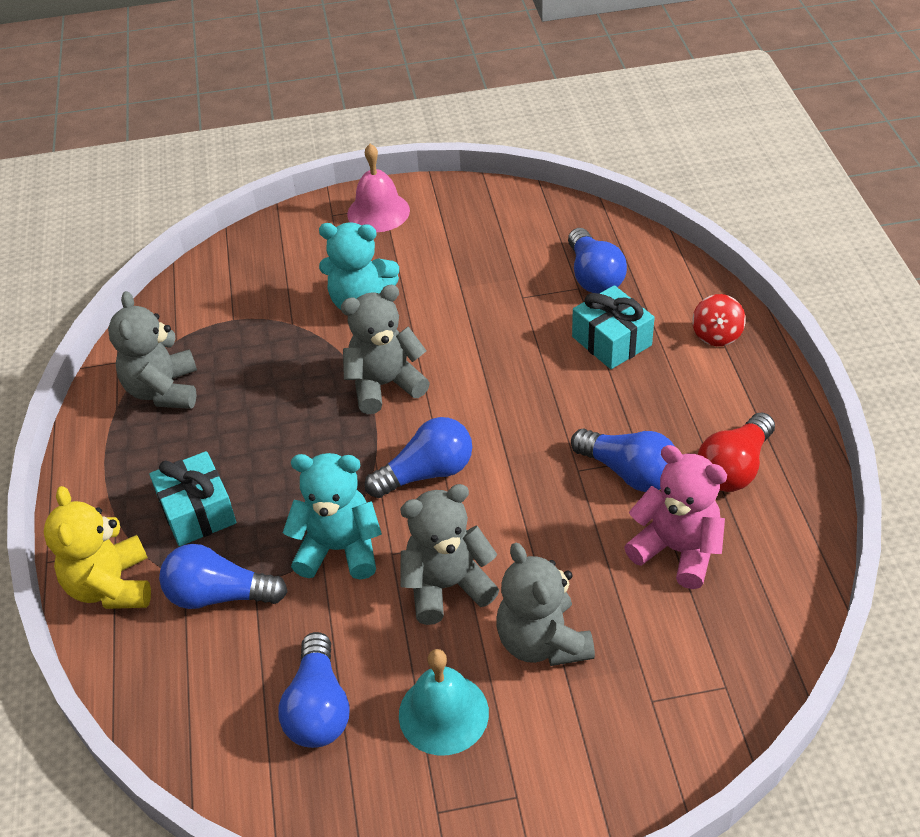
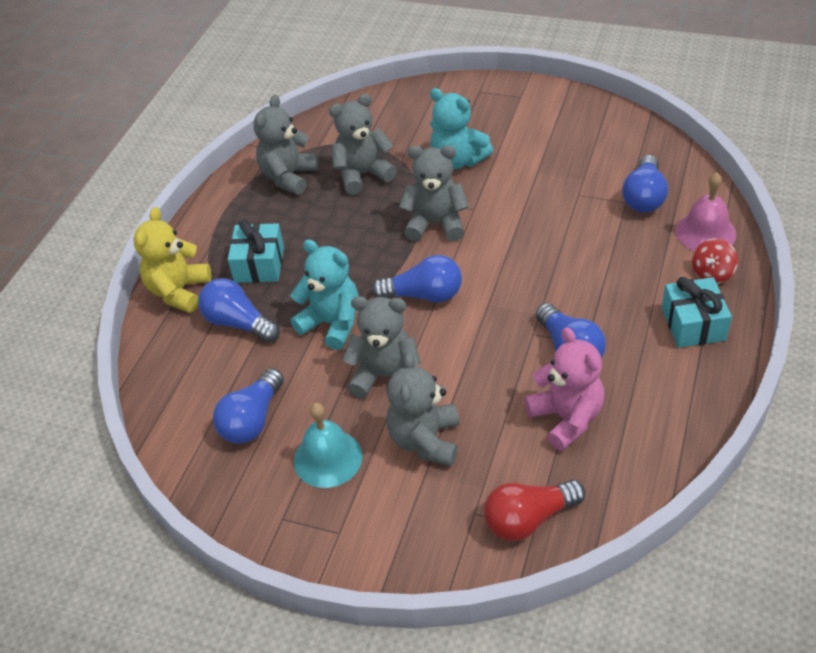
camera: 30 degrees right, 0 degrees up
pink bell [347,144,410,232] -> pink bell moved to [675,172,736,251]
turquoise gift [572,285,655,369] -> turquoise gift moved to [662,277,732,348]
red light bulb [697,412,775,492] -> red light bulb moved to [484,480,585,541]
none -> grey teddy bear [329,93,397,195]

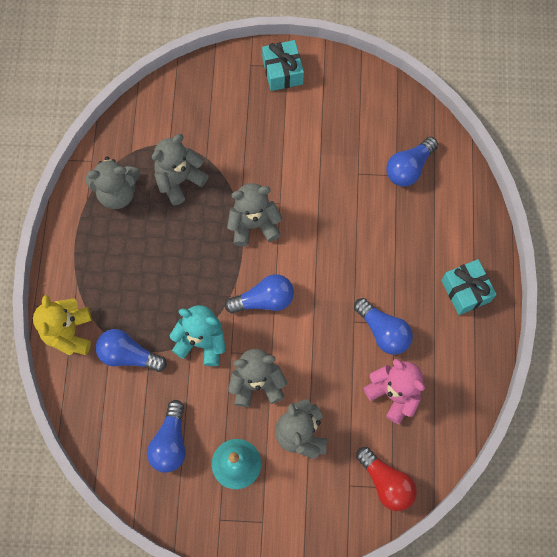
camera: 20 degrees left, 25 degrees up
turquoise gift [228,219,284,283] -> turquoise gift moved to [262,40,304,91]
grey teddy bear [254,95,319,195] -> grey teddy bear turned 105 degrees counterclockwise [85,156,140,209]
turquoise teddy bear [430,88,493,169] -> none
red light bulb [484,480,585,541] -> red light bulb turned 90 degrees counterclockwise [356,447,417,511]
blue light bulb [622,155,668,212] -> blue light bulb turned 45 degrees clockwise [386,137,438,186]
pink bell [675,172,736,251] -> none
red spinning top [692,239,738,284] -> none

